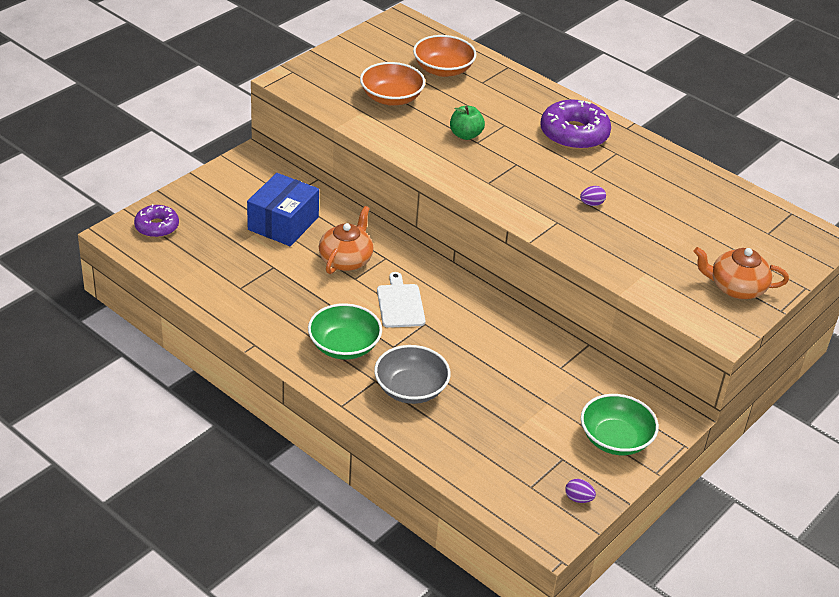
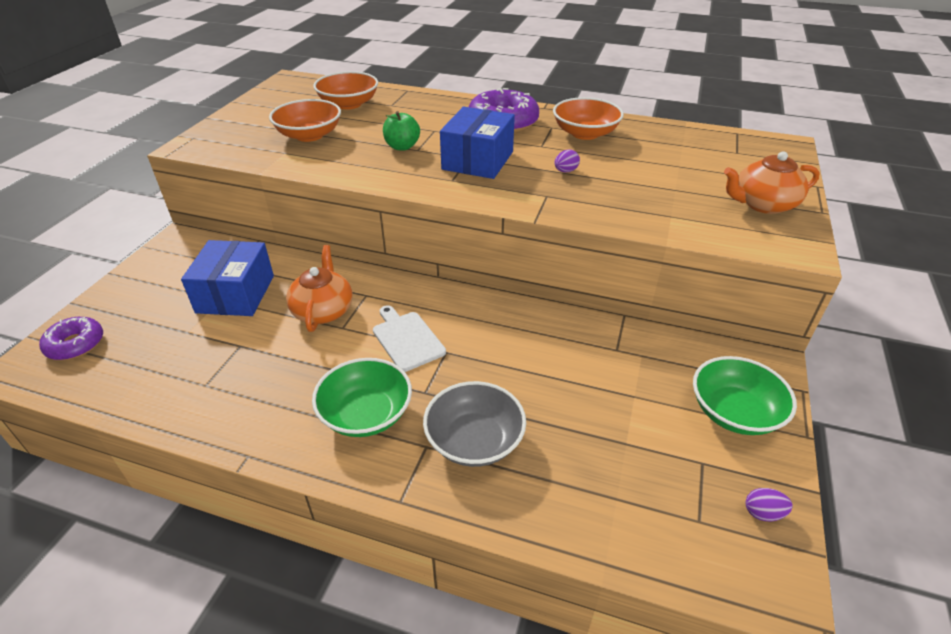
camera: 20 degrees left, 0 degrees up
none -> blue box [440,107,515,179]
none -> orange bowl [553,97,624,140]

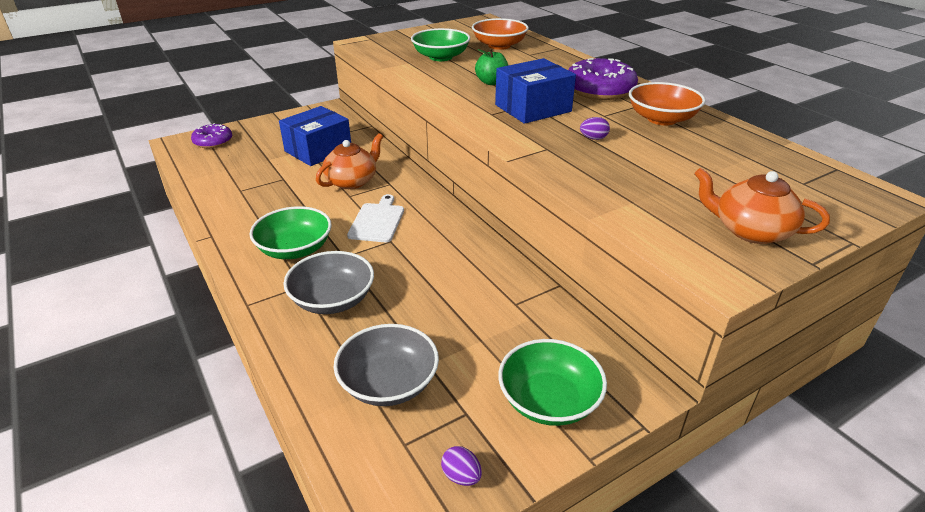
camera: 40 degrees right, 5 degrees down
orange bowl [269,99,341,142] -> green bowl [411,28,470,61]
none -> grey bowl [334,324,439,406]

